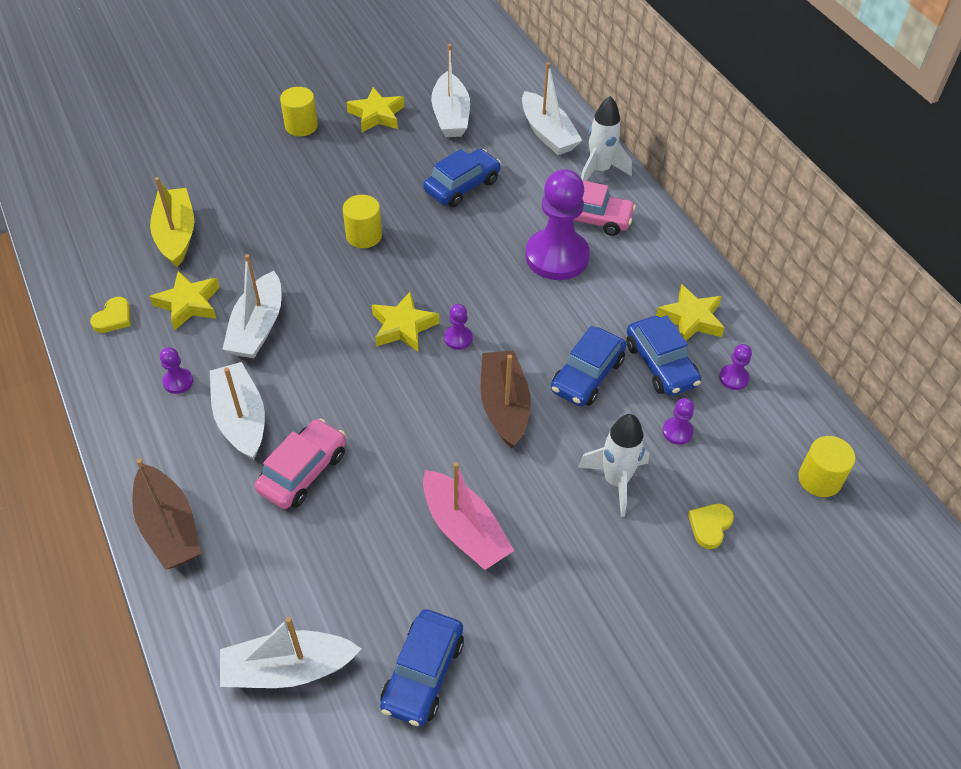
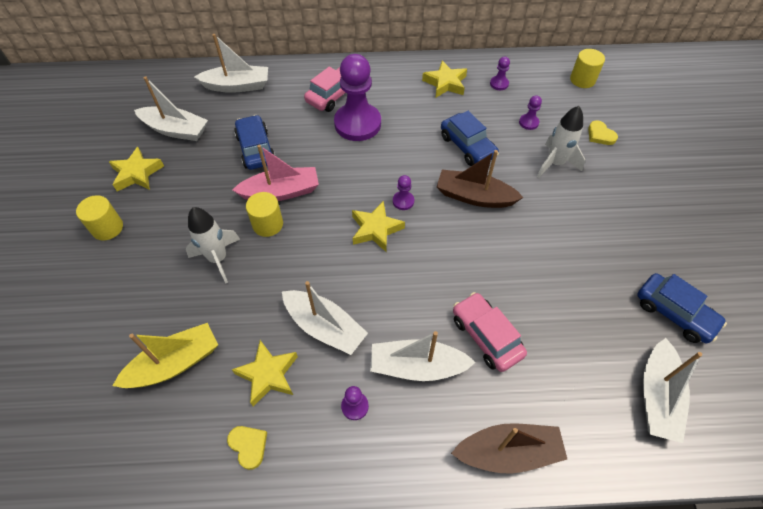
camera: 65 degrees left, 5 degrees up
yellow boat [150,177,194,267] -> yellow boat turned 135 degrees clockwise [112,323,218,388]
pink boat [423,462,514,570] -> pink boat moved to [233,144,319,201]
white rocket [581,96,632,181] -> white rocket moved to [186,207,240,284]
blue car [626,315,701,396] -> none

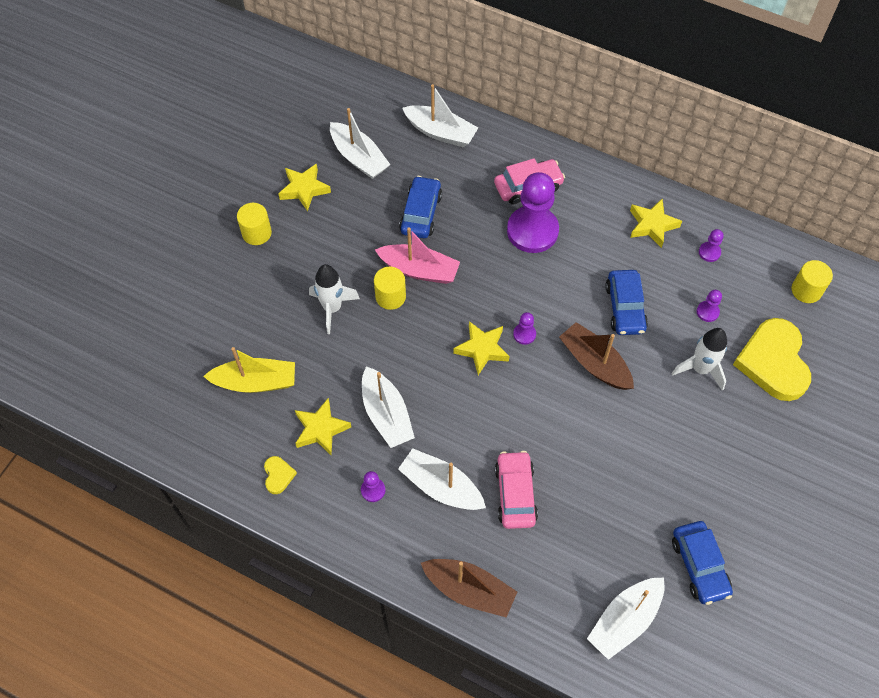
camera: 30 degrees right, 5 degrees up
yellow heart [588,120,618,145] -> yellow heart [733,318,811,401], size x2.36

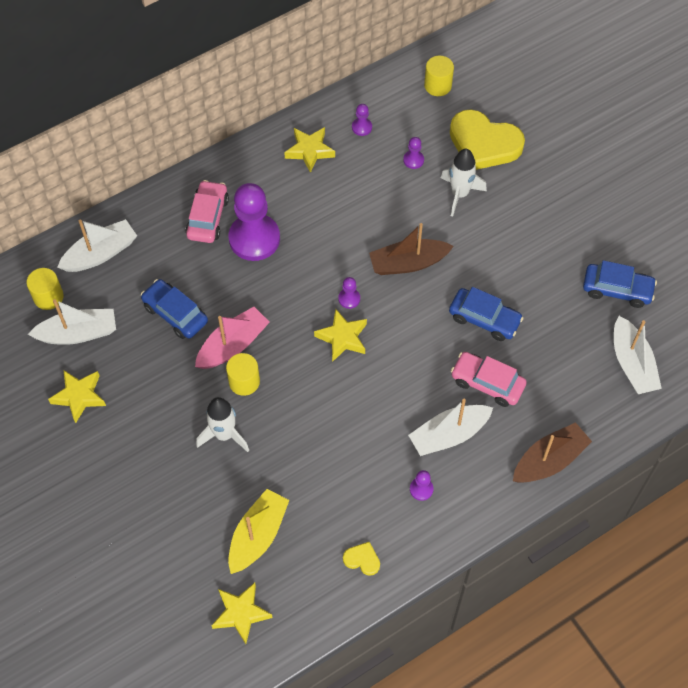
camera: 60 degrees left, 0 degrees up
yellow cylinder [237,203,272,245] -> yellow cylinder moved to [26,268,64,310]
yellow star [295,398,351,455] -> yellow star moved to [211,583,273,644]
white boat [362,366,415,448] -> none
blue car [605,270,648,335] -> blue car moved to [449,287,523,341]

